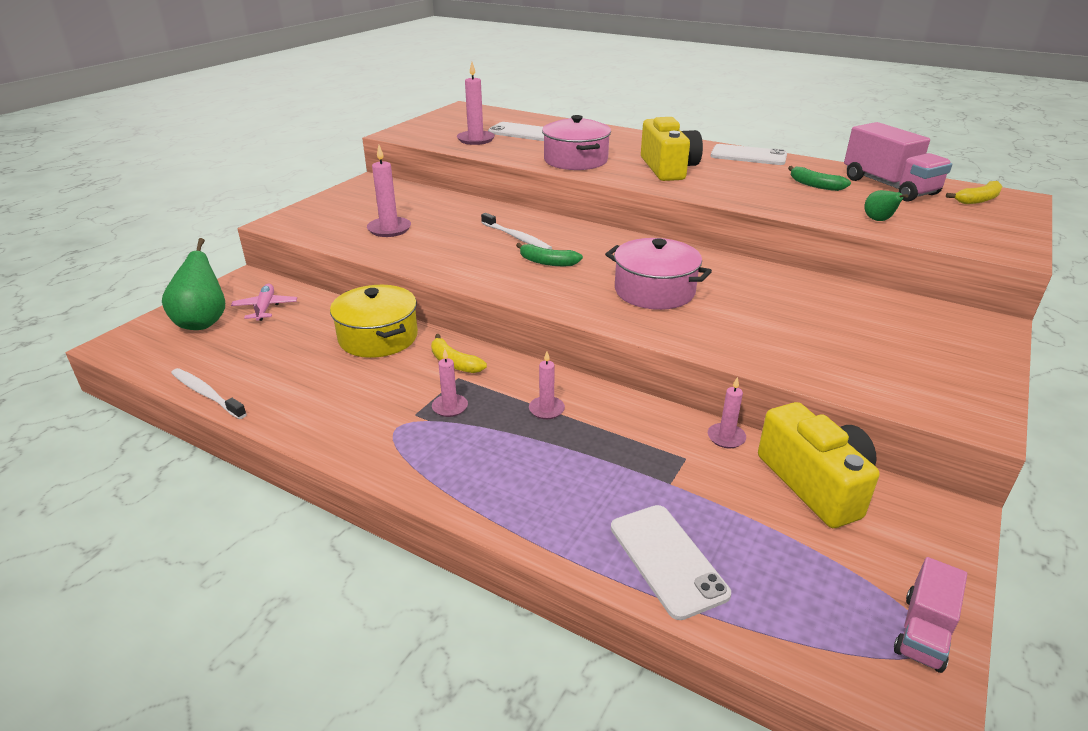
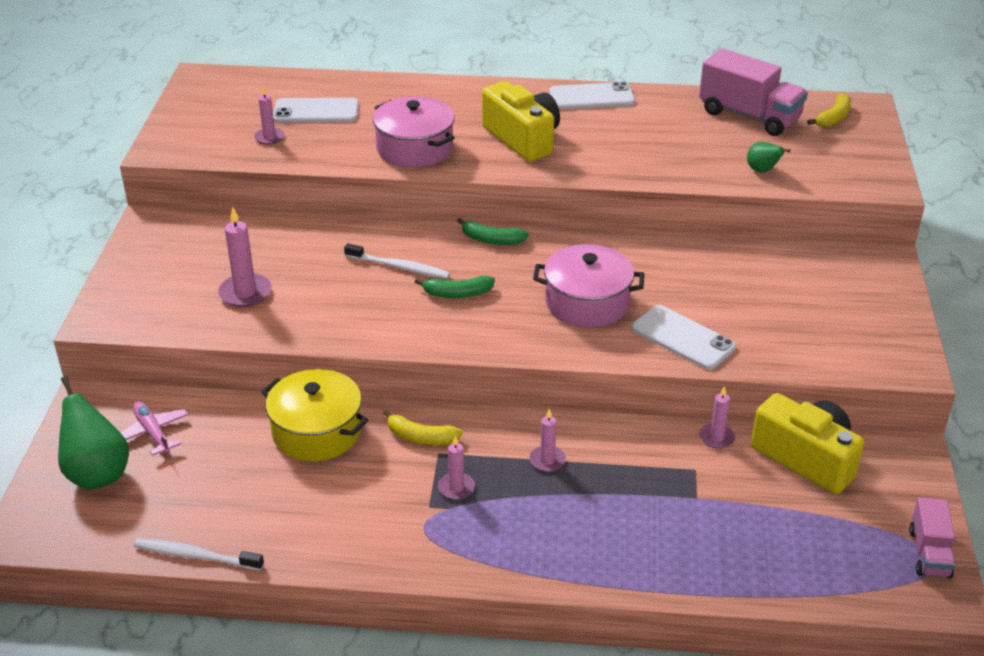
camera: 25 degrees left, 5 degrees up
pink candle [457,62,495,145] -> pink candle [254,86,284,145], size x0.62
white phone [611,505,731,620] -> white phone moved to [632,305,736,370]
green banana [788,166,851,191] -> green banana moved to [457,218,529,245]

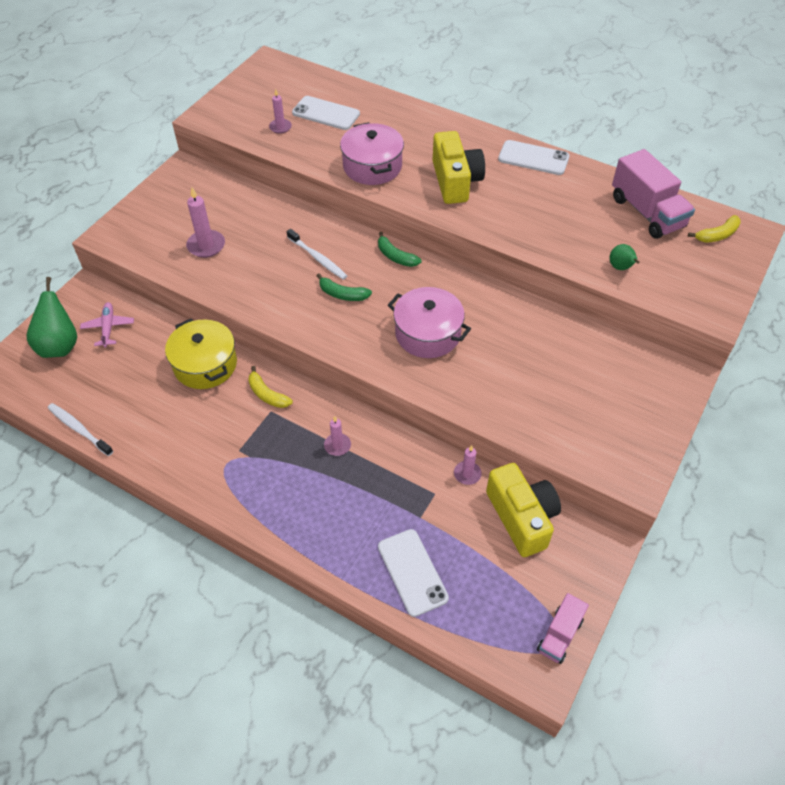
camera: 25 degrees right, 15 degrees up
pink candle [438,436,475,500] -> none
white phone [632,305,736,370] -> white phone moved to [378,529,449,617]

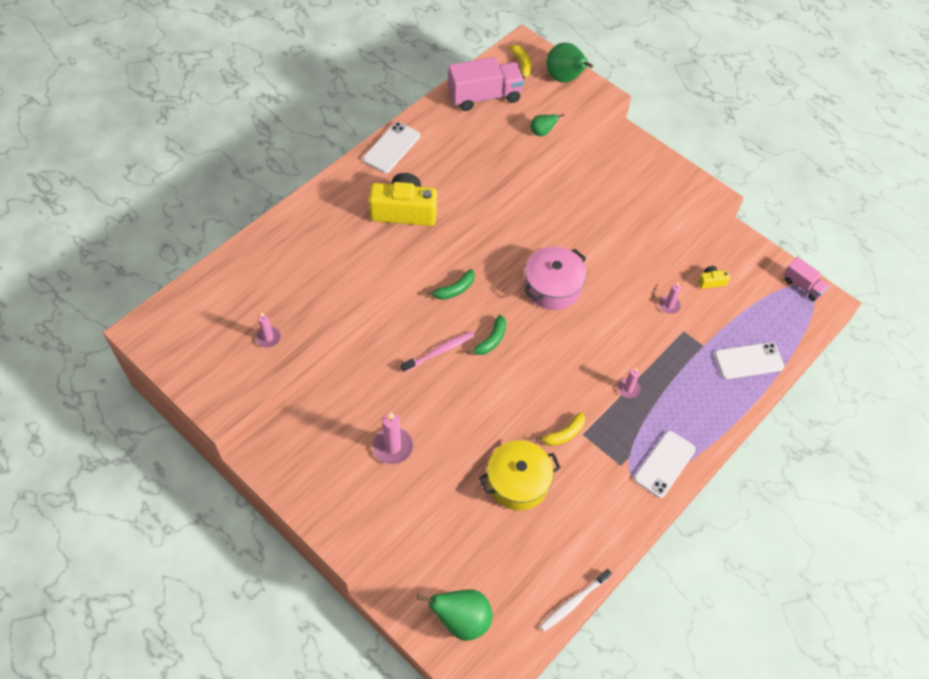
camera: 80 degrees left, 5 degrees up
pink plane [80,302,134,348] -> none
white toothbrush [287,229,347,280] -> pink toothbrush [401,331,474,372]
white phone [292,96,360,130] -> white phone moved to [634,431,696,498]
pink pot [340,122,404,185] -> none
yellow camera [486,463,561,557] -> yellow camera [698,266,730,289], size x0.45
none -> green pear [546,43,593,83]

